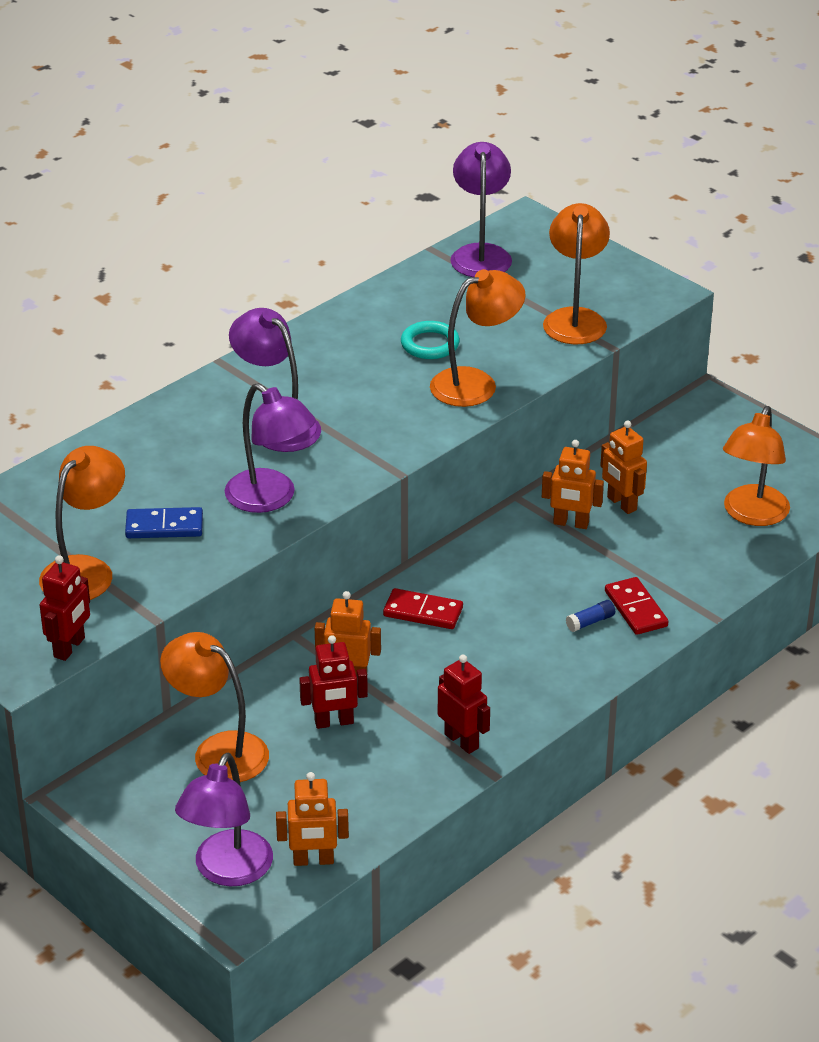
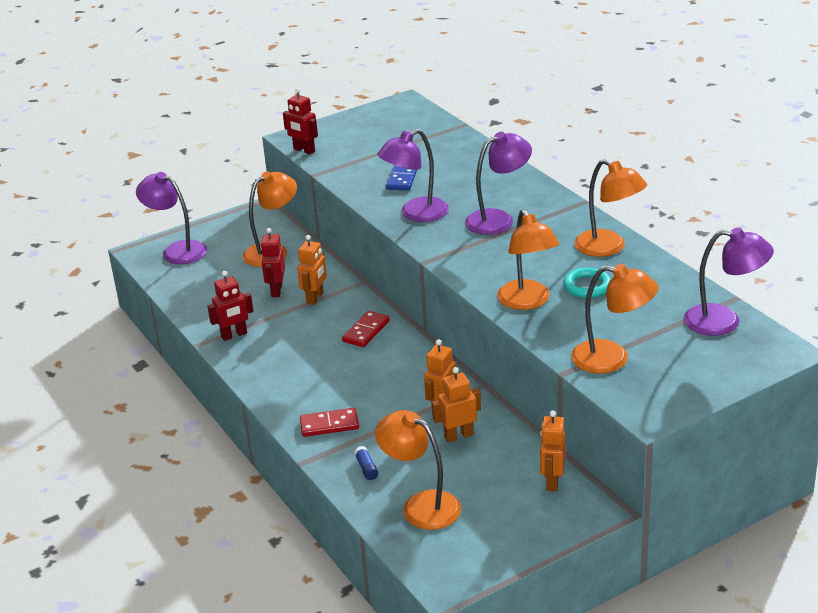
camera: 105 degrees right, 5 degrees down
orange lamp [39,446,125,600] -> orange lamp moved to [574,159,647,257]
orange robot [276,772,349,866] -> orange robot moved to [540,410,566,491]
blue glue stick [566,600,615,632] -> blue glue stick moved to [354,446,378,480]

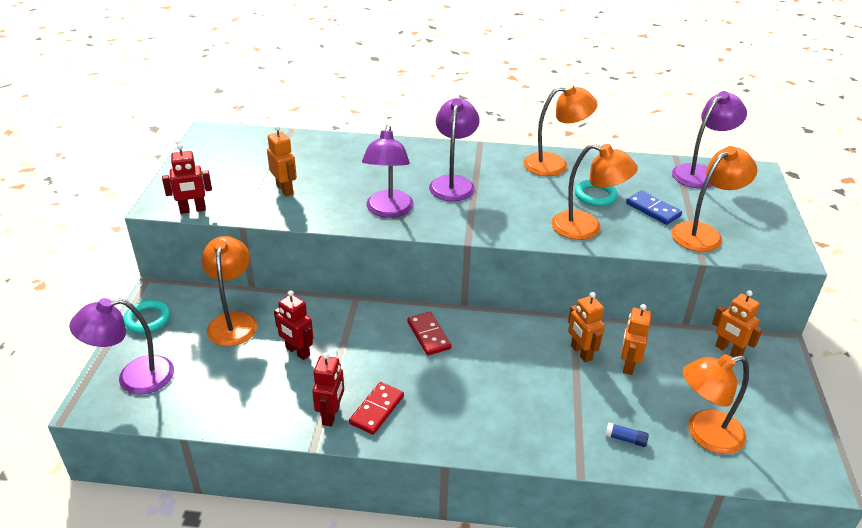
camera: 55 degrees left, 5 degrees up
orange robot [297,235,327,305] -> orange robot moved to [267,125,297,196]
red domino [300,408,359,437] -> red domino moved to [349,382,404,435]
blue domino [386,165,417,191] -> blue domino moved to [626,190,682,225]
none -> turquoise ring [124,300,170,333]

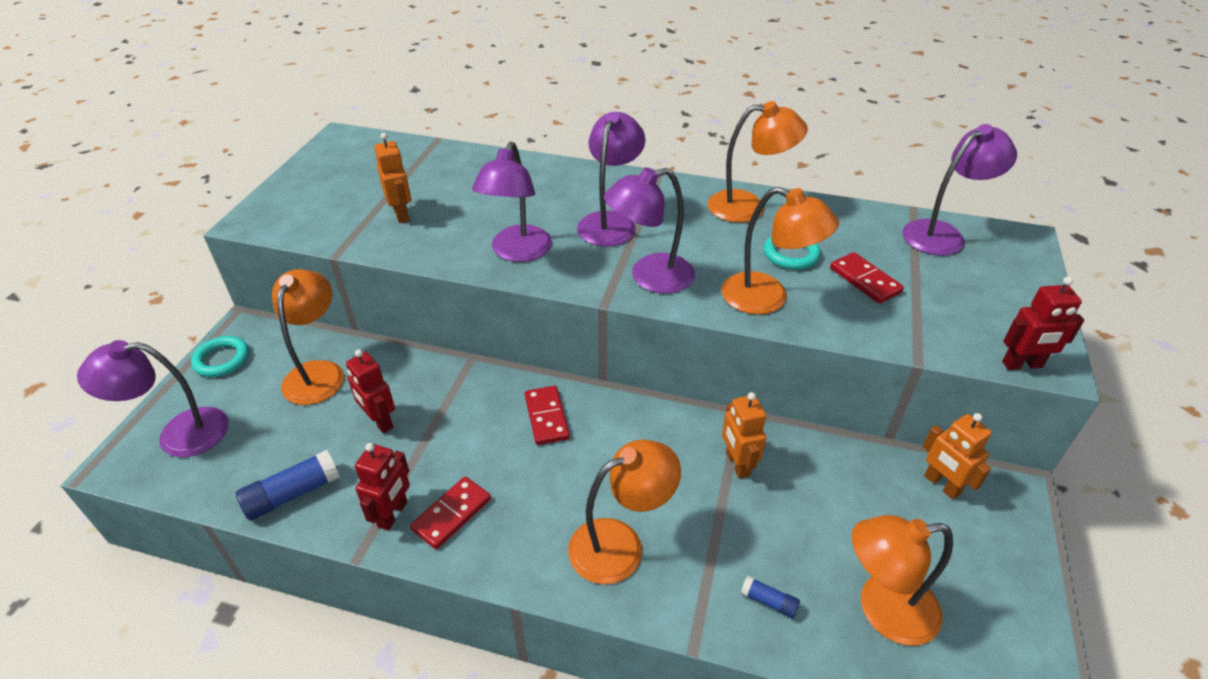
camera: 10 degrees right, 5 degrees up
red robot [162,144,212,214] -> red robot moved to [1002,276,1084,370]
orange robot [621,304,651,375] -> none
blue domino [626,190,682,225] -> red domino [830,252,904,304]
orange lamp [671,146,757,252] -> orange lamp moved to [568,440,681,584]
none -> blue glue stick [236,450,340,521]
none -> purple lamp [604,167,695,294]

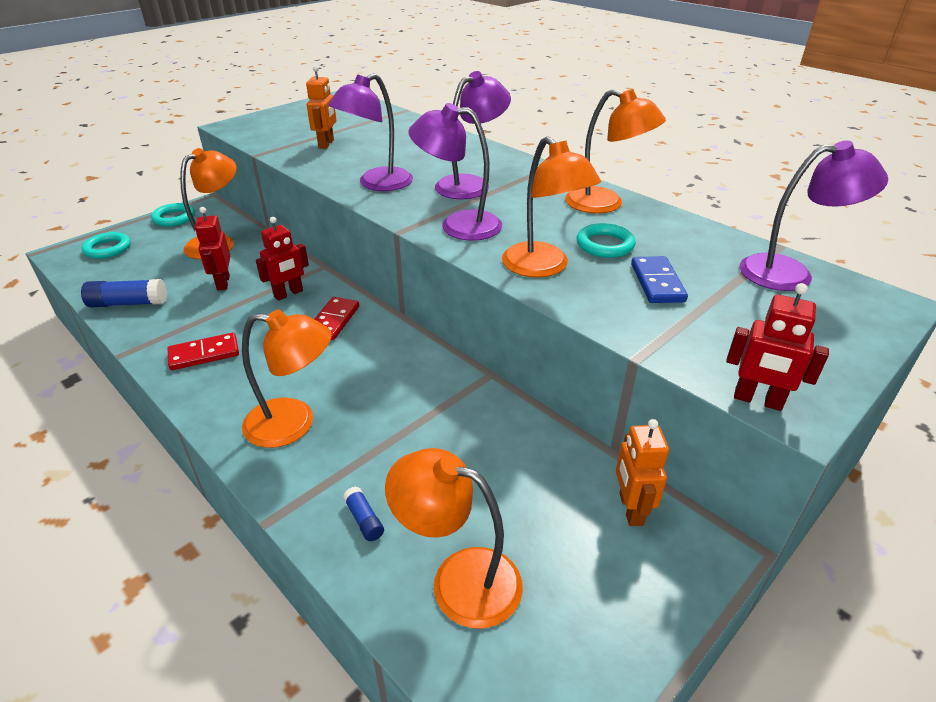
camera: 30 degrees right, 5 degrees down
purple lamp [77,340,229,457] -> turquoise ring [82,232,131,259]
red robot [354,443,410,530] -> red robot moved to [256,217,309,301]
orange robot [722,392,766,479] -> none
red domino [830,252,904,304] -> blue domino [631,256,688,303]

